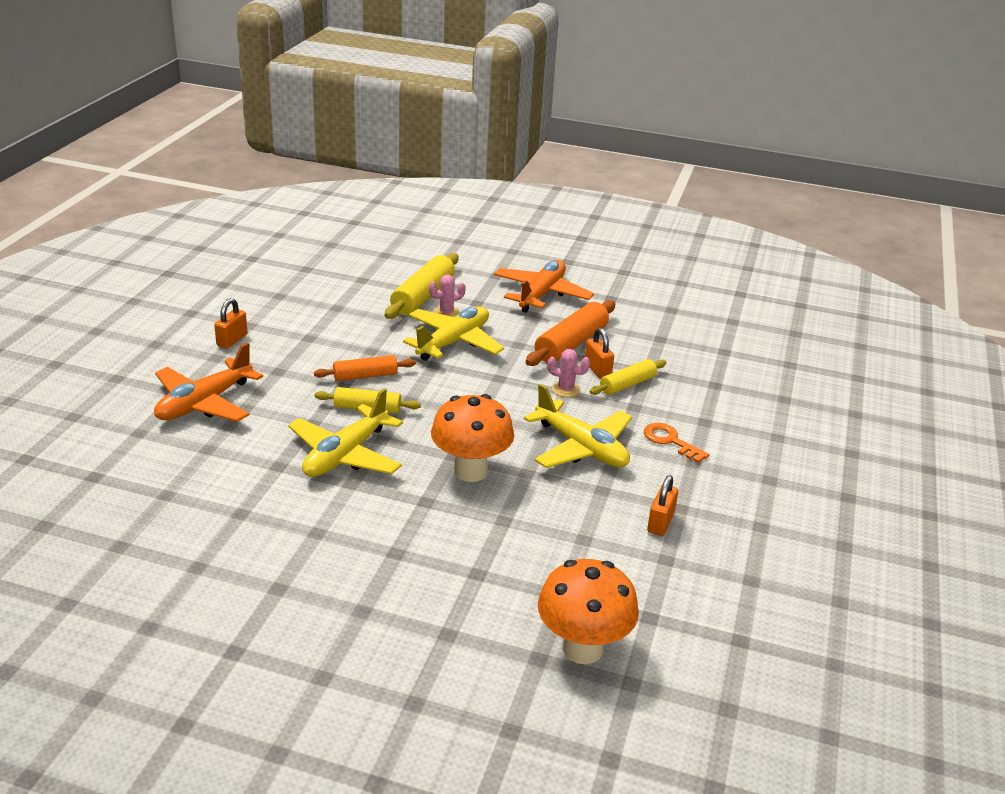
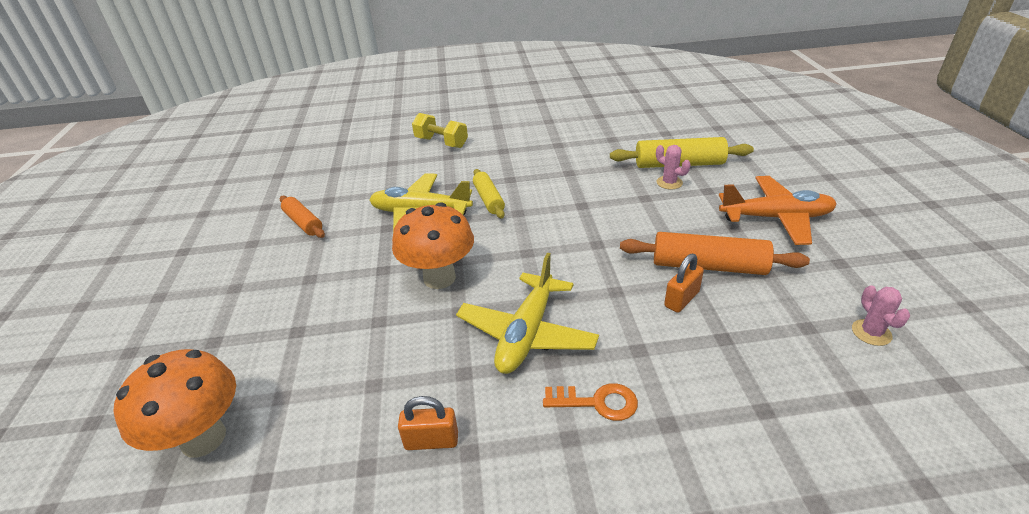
camera: 70 degrees right, 5 degrees up
orange plane [154,342,263,422] -> yellow dumbbell [412,113,468,148]
orange padlock [214,298,247,349] -> none
orange rolling pin [314,355,416,381] -> orange rolling pin moved to [280,196,325,238]
yellow plane [403,306,504,361] -> none
pink cactus [548,349,590,397] -> pink cactus moved to [852,285,910,346]
yellow rolling pin [590,359,666,395] -> none
orange key [644,423,709,463] -> orange key turned 75 degrees clockwise [543,383,638,421]

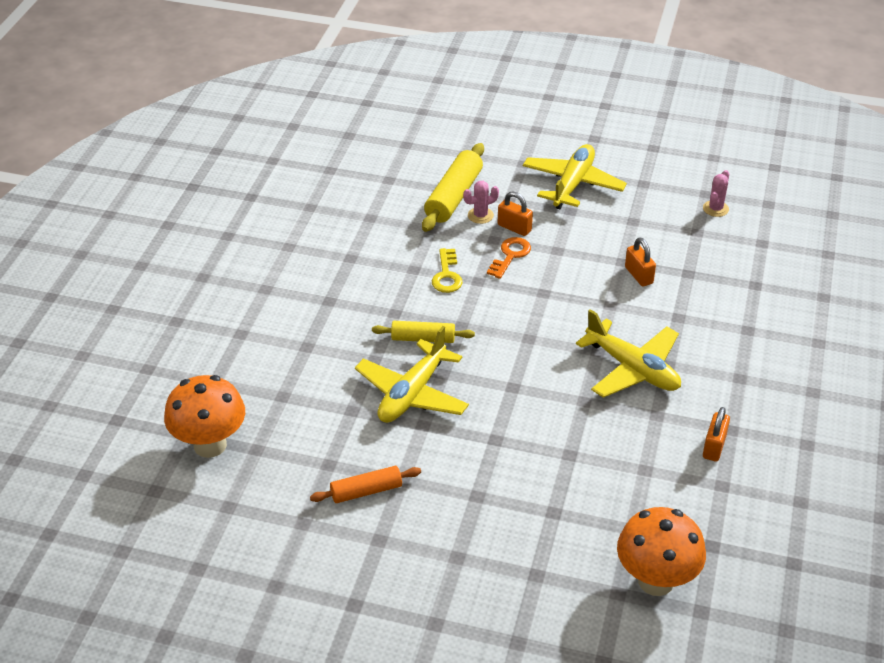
camera: 70 degrees left, 5 degrees up
orange mushroom [392,202,474,289] -> orange mushroom moved to [164,375,245,458]
yellow dumbbell [412,113,468,148] -> none
orange key [543,383,638,421] -> orange key moved to [487,237,531,279]
orange rolling pin [620,232,810,275] -> none
orange plane [719,176,837,245] -> yellow plane [523,144,627,209]
pink cactus [852,285,910,346] -> pink cactus turned 75 degrees counterclockwise [703,170,729,217]
none -> yellow key [432,248,463,293]
none -> orange padlock [498,191,533,236]

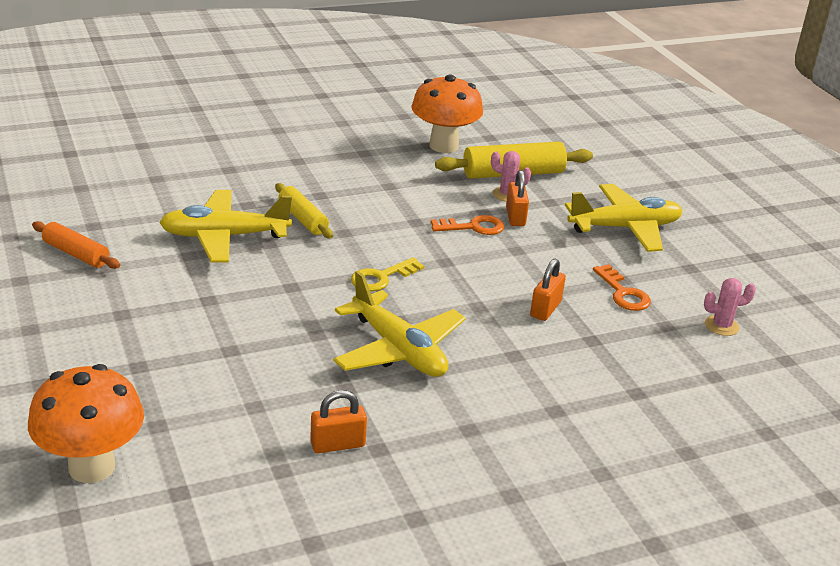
camera: 50 degrees right, 10 degrees down
orange mushroom [164,375,245,458] -> orange mushroom moved to [411,74,483,153]
yellow key [432,248,463,293] -> yellow key moved to [351,257,424,291]
yellow plane [576,309,681,398] -> yellow plane turned 45 degrees counterclockwise [333,271,466,377]
none -> orange key [593,264,651,311]

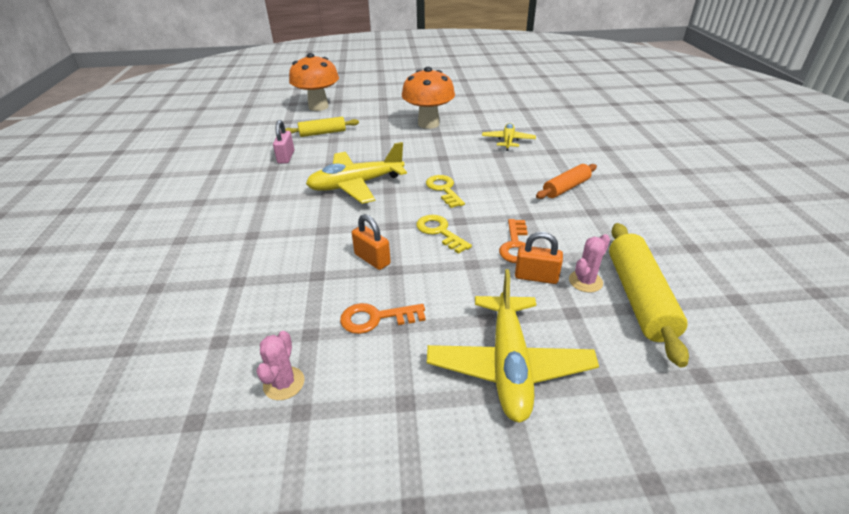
camera: 110 degrees right, 5 degrees up
orange rolling pin [32,221,120,269] -> orange rolling pin moved to [536,164,597,199]
yellow plane [159,190,292,262] -> yellow plane [482,123,536,151], size x0.59
yellow rolling pin [275,183,333,239] -> yellow rolling pin moved to [285,117,359,137]
orange padlock [310,390,367,453] -> pink padlock [273,120,294,164]
orange mushroom [411,74,483,153] -> orange mushroom moved to [402,67,455,129]
none -> yellow key [416,215,472,254]

